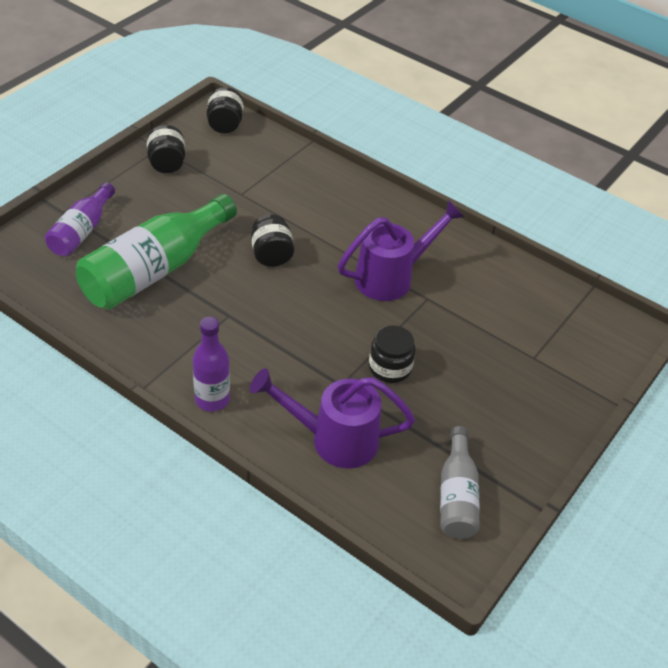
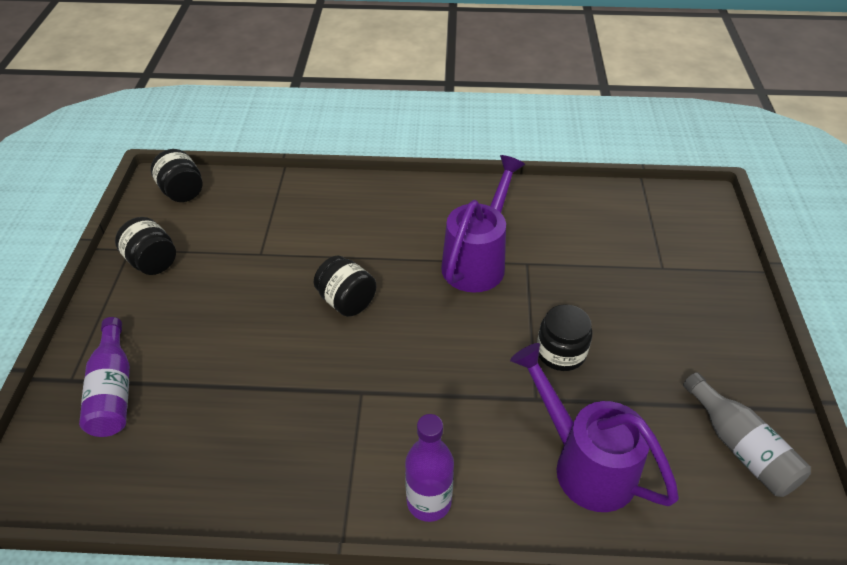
camera: 30 degrees left, 0 degrees up
green bottle [76,194,237,310] -> none
purple watering can [250,368,415,469] -> purple watering can turned 75 degrees clockwise [510,343,679,512]

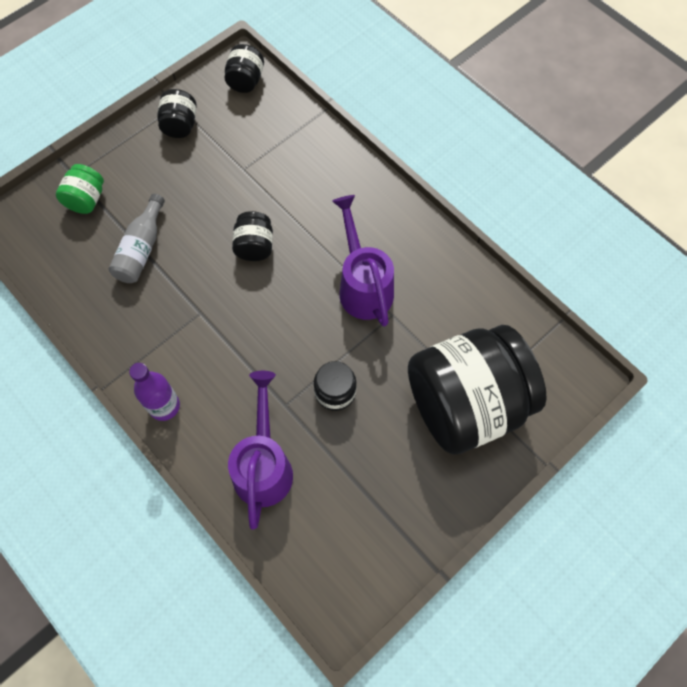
camera: 45 degrees right, 20 degrees up
purple bottle [79,317,130,437] -> green jar [56,164,104,214]
purple watering can [441,155,525,293] -> purple watering can turned 90 degrees counterclockwise [332,195,394,326]
grey bottle [683,372,811,497] -> grey bottle moved to [108,194,165,283]
none -> black jar [408,325,547,455]

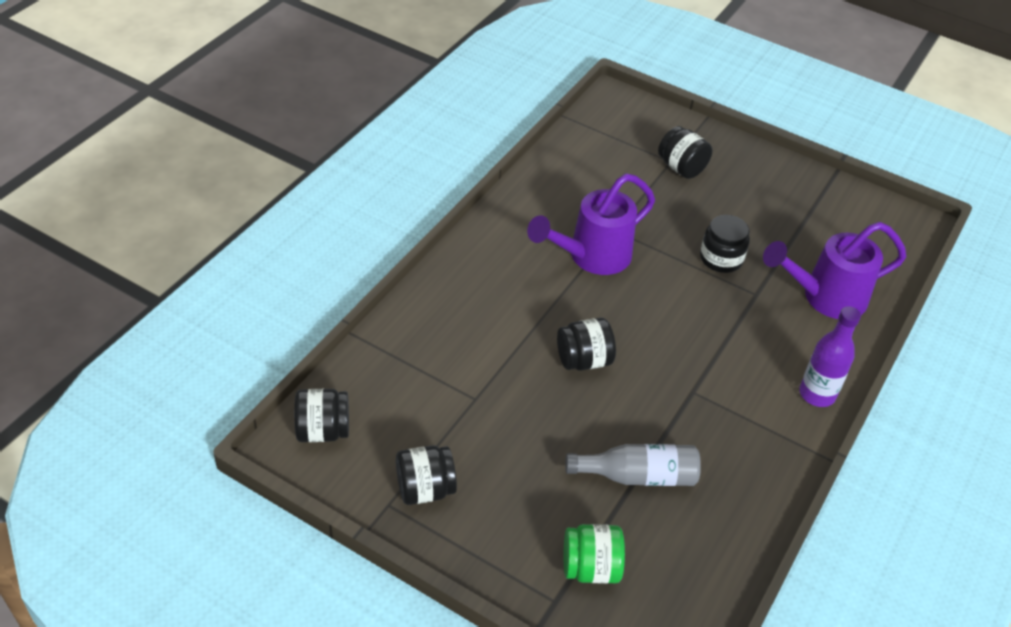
camera: 110 degrees left, 20 degrees down
black jar [408,325,547,455] -> black jar [658,126,712,179], size x0.41

